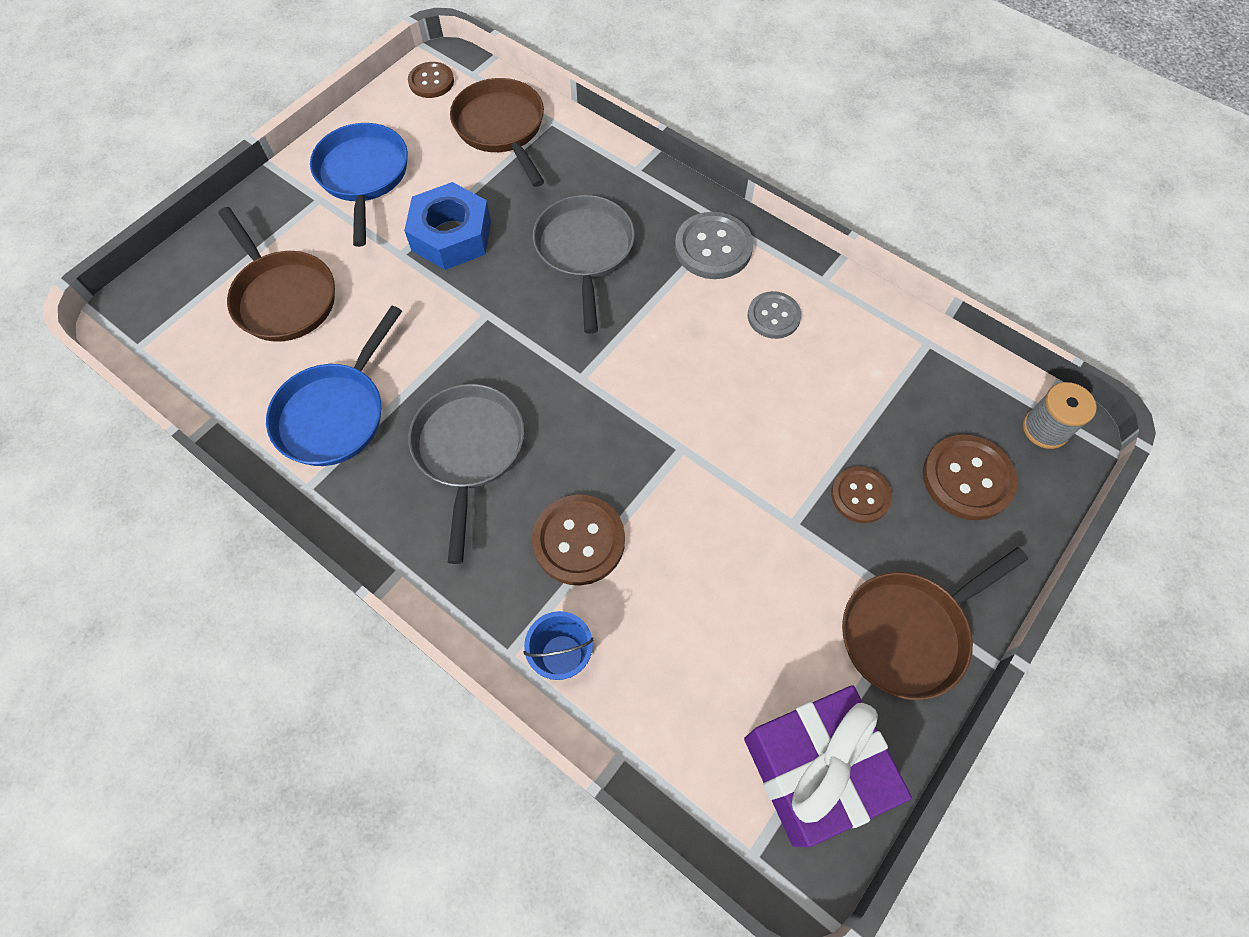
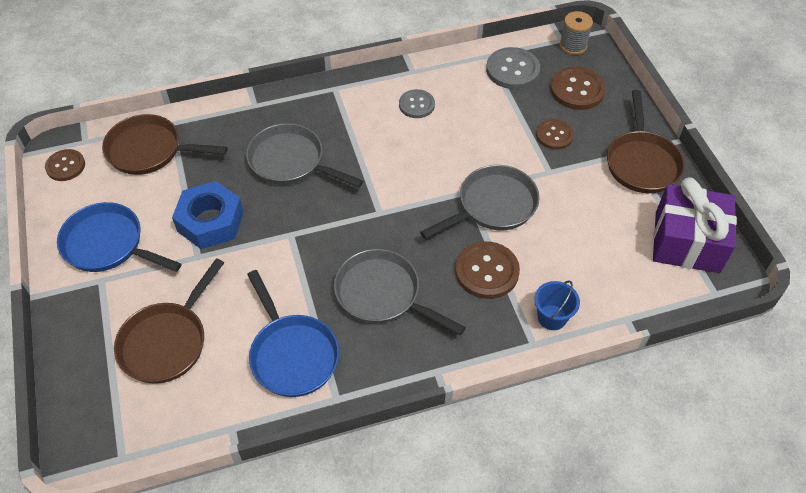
camera: 55 degrees left, 10 degrees down
brown pan [218,207,335,342] -> brown pan turned 120 degrees clockwise [114,258,224,384]
grey button [675,212,753,279] -> grey button moved to [486,47,540,89]
none -> grey pan [420,165,540,239]

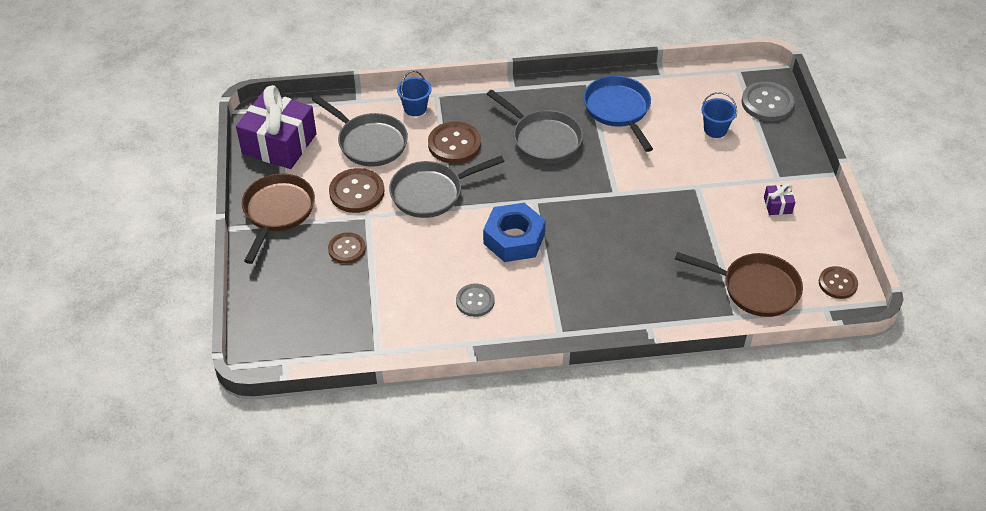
camera: 170 degrees left, 5 degrees down
blue pan [57,202,181,272] -> purple gift [764,183,795,215]
brown pan [114,258,224,384] -> blue bucket [701,92,737,138]
blue nut [172,181,244,249] -> blue nut moved to [483,203,546,262]
grey pan [246,123,363,188] -> grey pan moved to [312,95,408,167]
grey button [486,47,540,89] -> grey button moved to [741,82,795,121]
brown button [550,66,606,110] -> brown button moved to [329,168,384,213]
grey spool [560,11,593,55] -> none

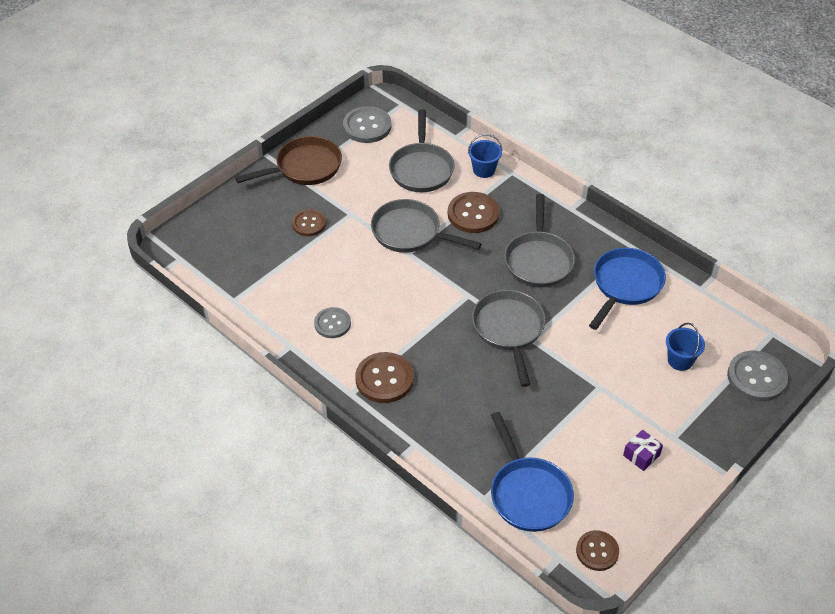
camera: 50 degrees right, 0 degrees up
purple gift [236,85,317,169] -> grey button [343,106,392,143]
brown button [329,168,384,213] -> brown button moved to [355,352,414,403]
blue nut [483,203,546,262] -> none
brown pan [675,252,803,317] -> blue pan [491,412,574,532]
none -> grey pan [472,290,546,387]

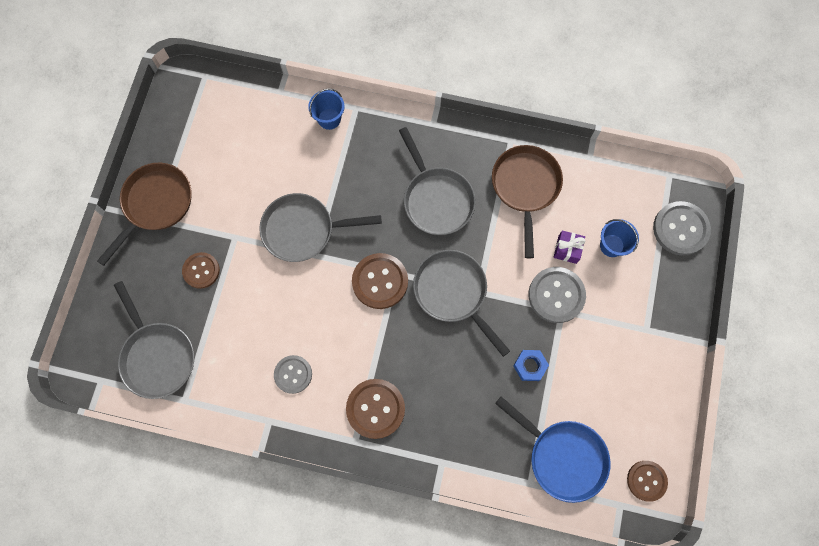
camera: 30 degrees left, 25 degrees up
grey button [343,106,392,143] -> grey button moved to [528,267,586,323]
grey pan [389,109,455,192] -> grey pan moved to [114,281,194,399]
brown button [448,192,500,233] -> brown button moved to [352,253,408,309]
blue pan [589,248,666,330] -> brown pan [492,145,563,258]
purple gift [623,430,663,471] -> purple gift moved to [554,230,585,264]
none -> blue nut [513,350,549,381]

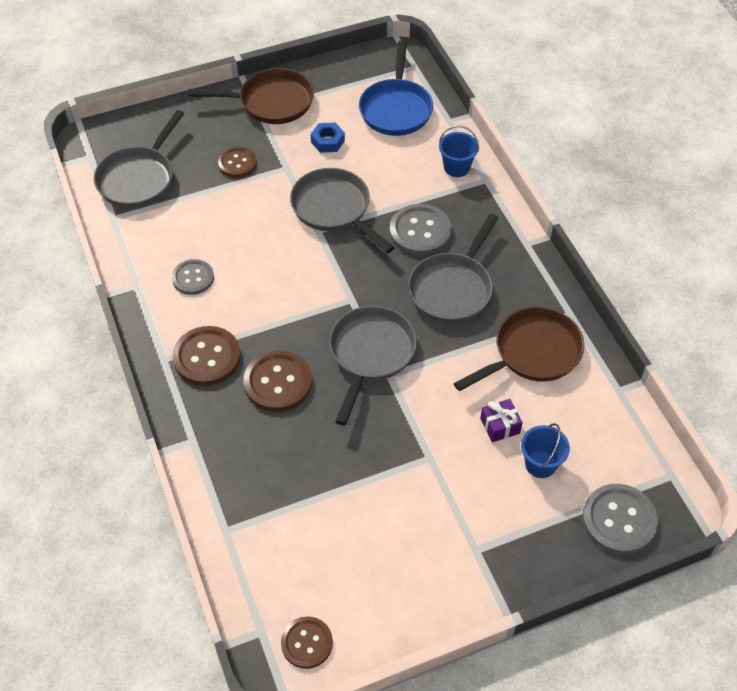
camera: 55 degrees right, 20 degrees down
brown button [352,253,408,309] -> brown button moved to [243,350,312,412]
blue pan [495,397,611,503] -> blue pan moved to [359,41,433,136]
blue nut [513,350,549,381] -> blue nut moved to [311,123,345,153]
grey button [528,267,586,323] -> grey button moved to [390,204,452,256]

